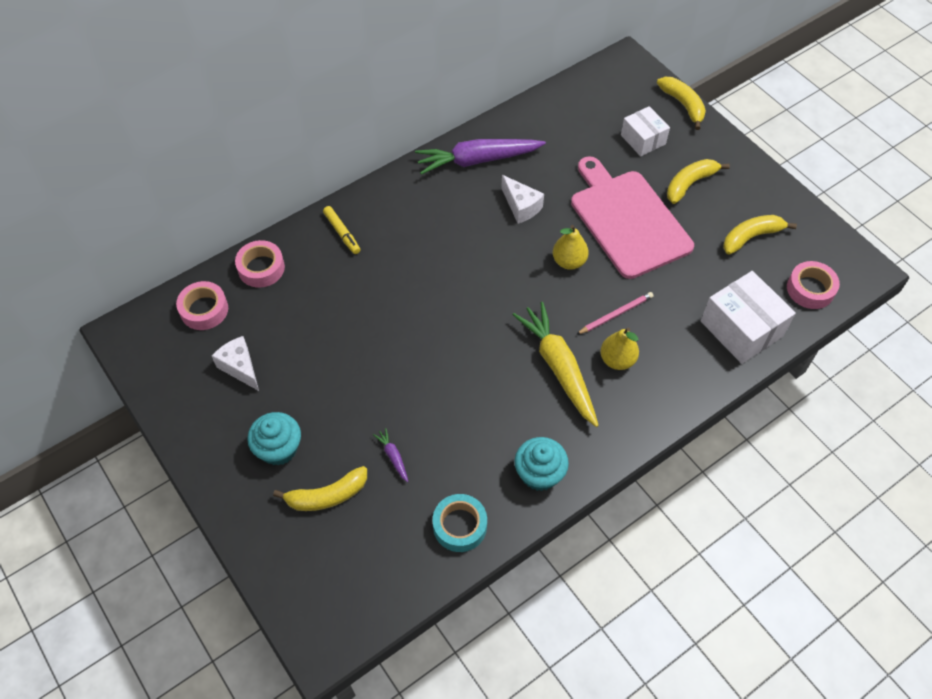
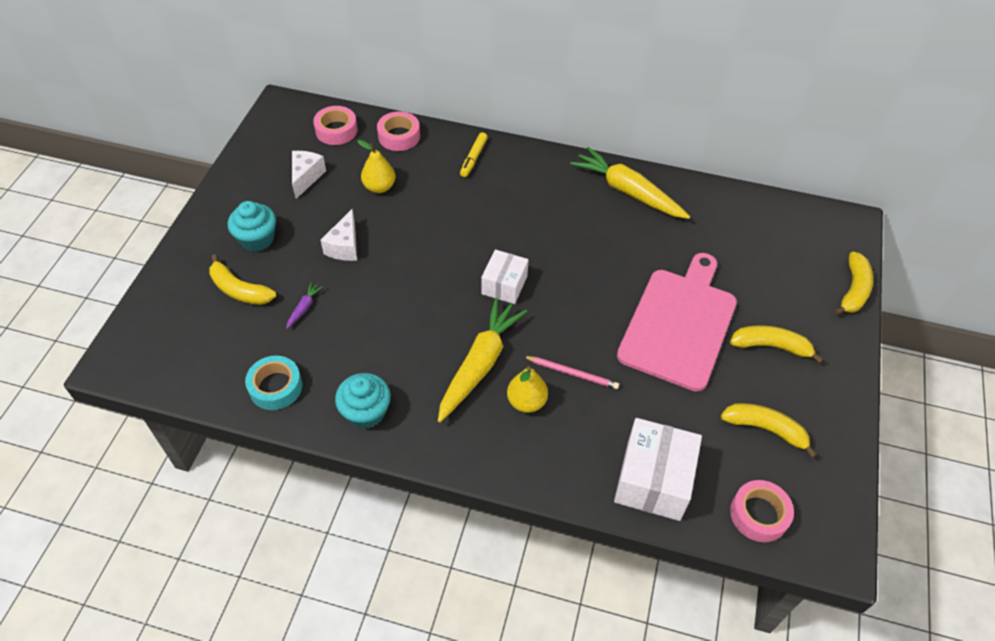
camera: 50 degrees right, 5 degrees down
purple carrot [415,139,546,175] -> yellow carrot [570,147,690,219]
white cheese [501,175,544,224] -> white cheese moved to [321,209,357,261]
yellow pear [553,225,589,270] -> yellow pear moved to [357,140,395,193]
white box [621,106,670,156] -> white box moved to [481,250,529,304]

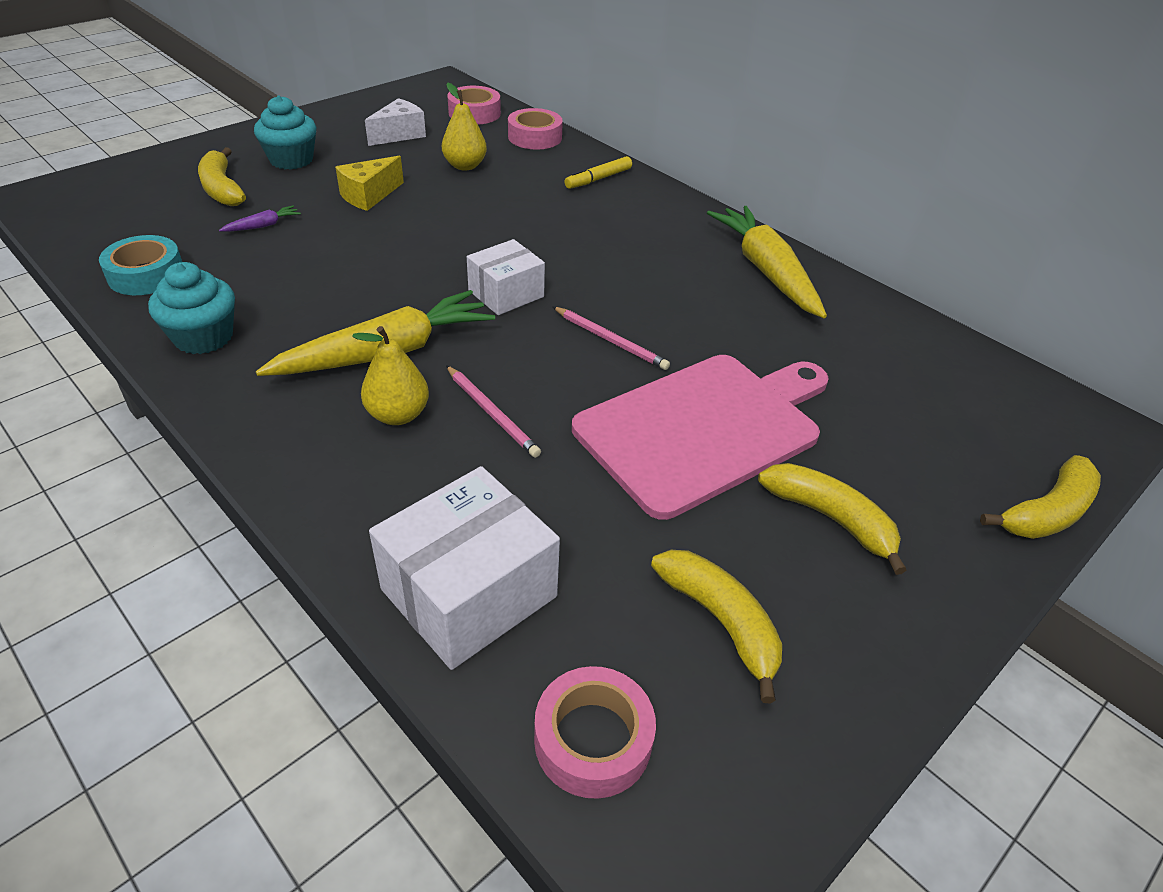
camera: 30 degrees right, 10 degrees down
white cheese [321,209,357,261] -> yellow cheese [335,156,404,211]
none -> pink pencil [552,306,670,370]

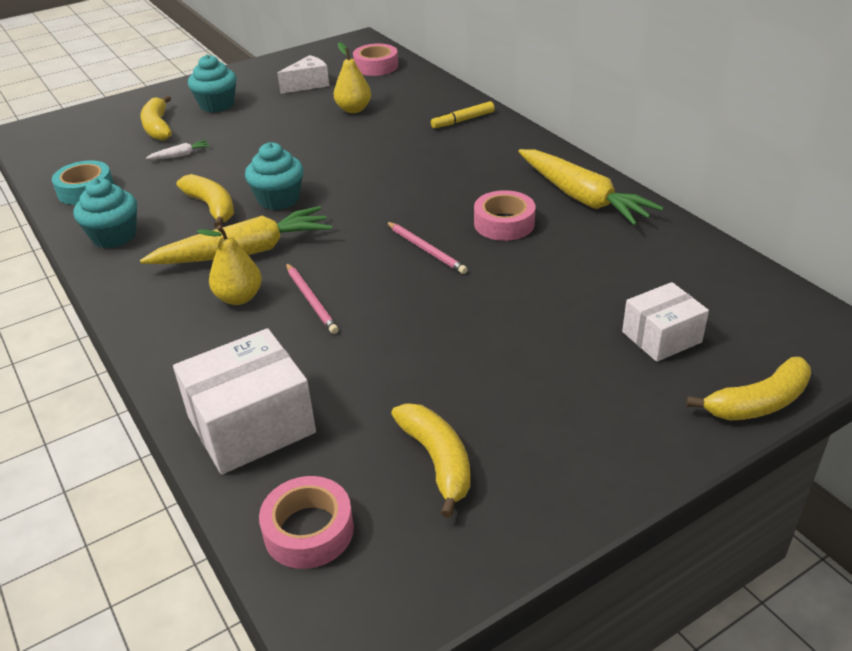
camera: 15 degrees right, 5 degrees down
purple carrot [219,205,301,232] -> white carrot [146,140,210,159]
yellow cheese [335,156,404,211] -> none
white box [467,239,545,315] -> white box moved to [622,282,709,362]
pink tape [508,108,563,149] -> pink tape moved to [474,190,535,241]
pink cutting board [572,355,829,520] -> none
yellow carrot [707,206,827,318] -> yellow carrot turned 150 degrees clockwise [518,149,664,226]
yellow banana [758,463,906,575] -> yellow banana moved to [176,174,234,228]
none -> turquoise cupcake [245,142,304,210]

